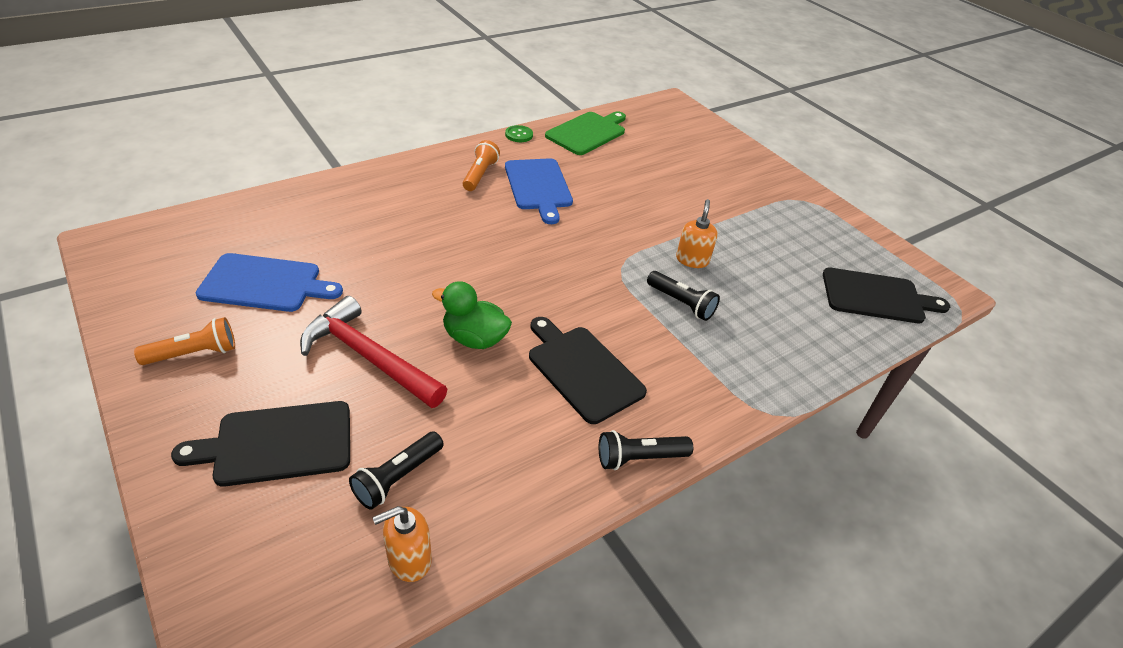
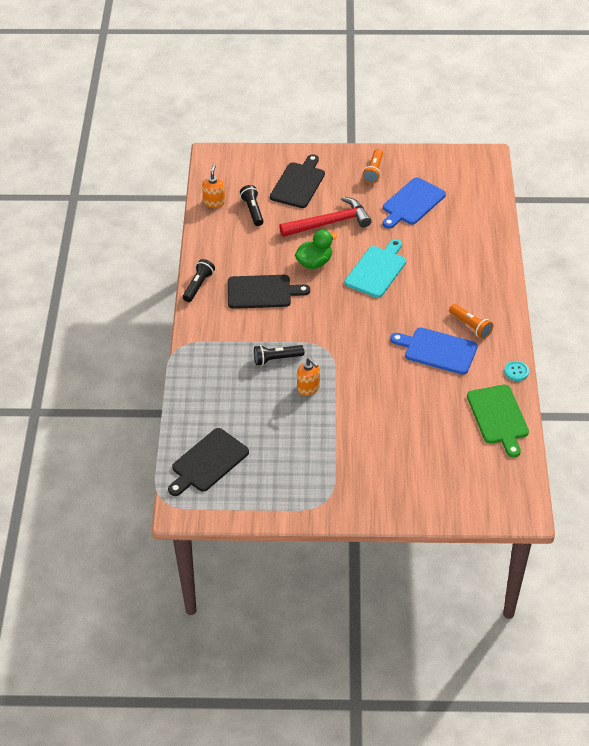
camera: 130 degrees right, 5 degrees up
green button [505,125,533,142] -> turquoise button [504,361,529,381]
none -> turquoise cutting board [345,239,406,298]

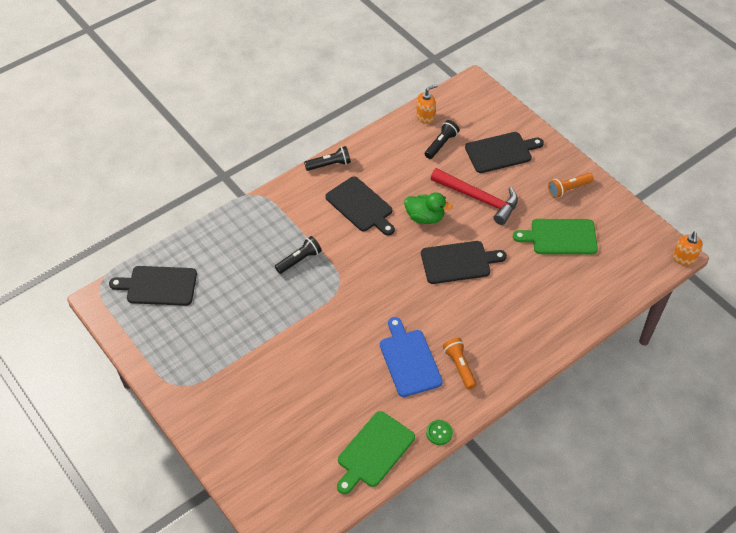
camera: 50 degrees right, 5 degrees up
black flashlight [254,345,304,366] -> black flashlight turned 105 degrees clockwise [275,236,322,274]
orange soap dispenser [297,358,320,396] -> orange soap dispenser moved to [673,231,703,265]
turquoise cutting board [345,239,406,298] -> black cutting board [421,241,507,284]
blue cutting board [383,177,446,229] -> green cutting board [513,219,598,254]
orange flashlight [449,304,493,339] -> orange flashlight turned 150 degrees clockwise [443,338,477,390]
turquoise button [504,361,529,381] -> green button [426,420,453,445]

